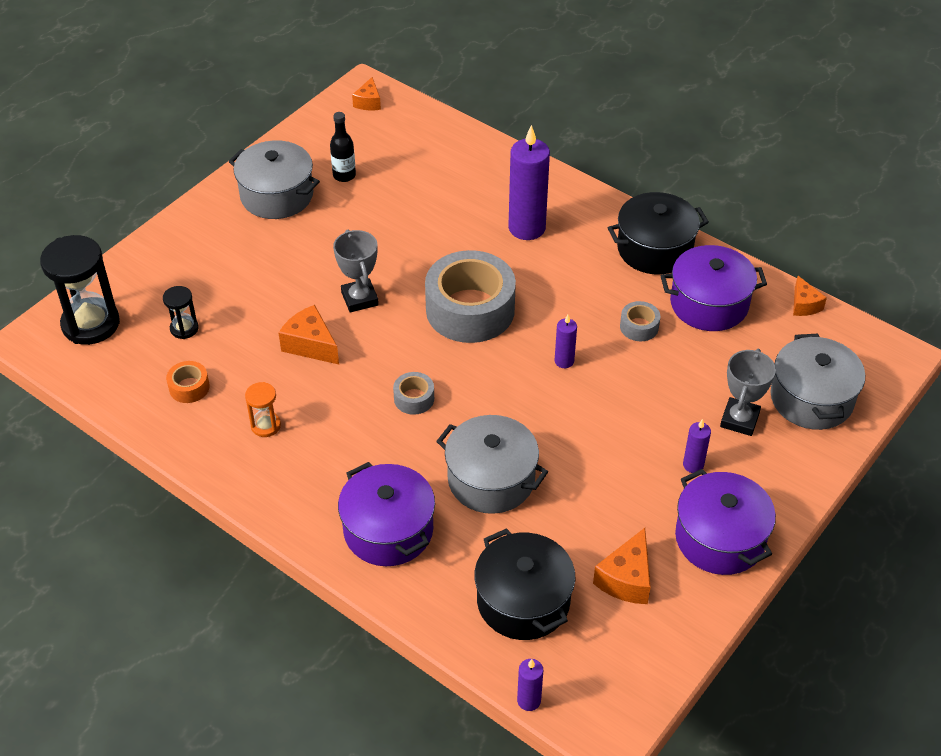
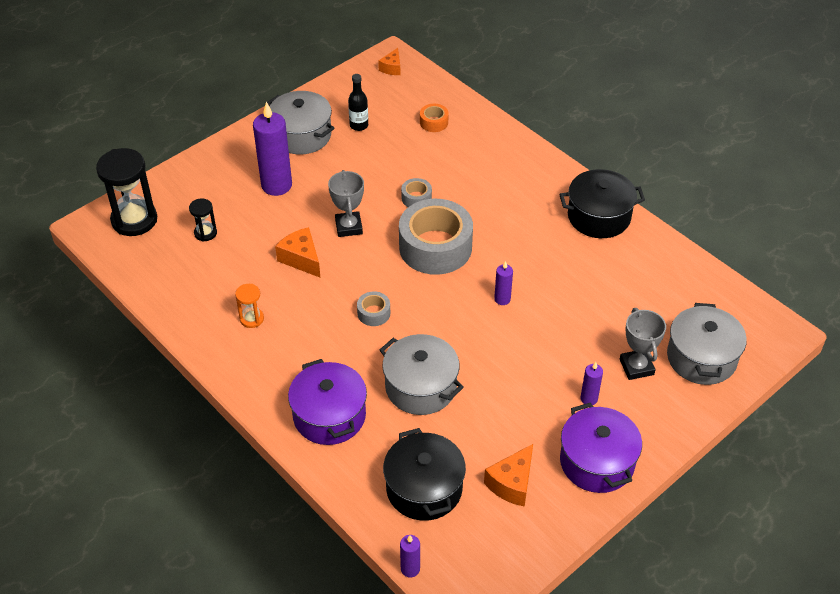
camera: 10 degrees right, 0 degrees up
orange tape [166,361,210,403] -> orange tape moved to [420,104,449,132]
purple candle [508,125,550,240] -> purple candle moved to [253,102,292,196]
grey tape [620,301,660,341] -> grey tape moved to [401,178,432,207]
purple pot [661,245,767,331] -> none
grey trophy [720,349,776,436] -> grey trophy turned 45 degrees counterclockwise [620,308,666,380]
orange cheese [793,276,827,316] -> none

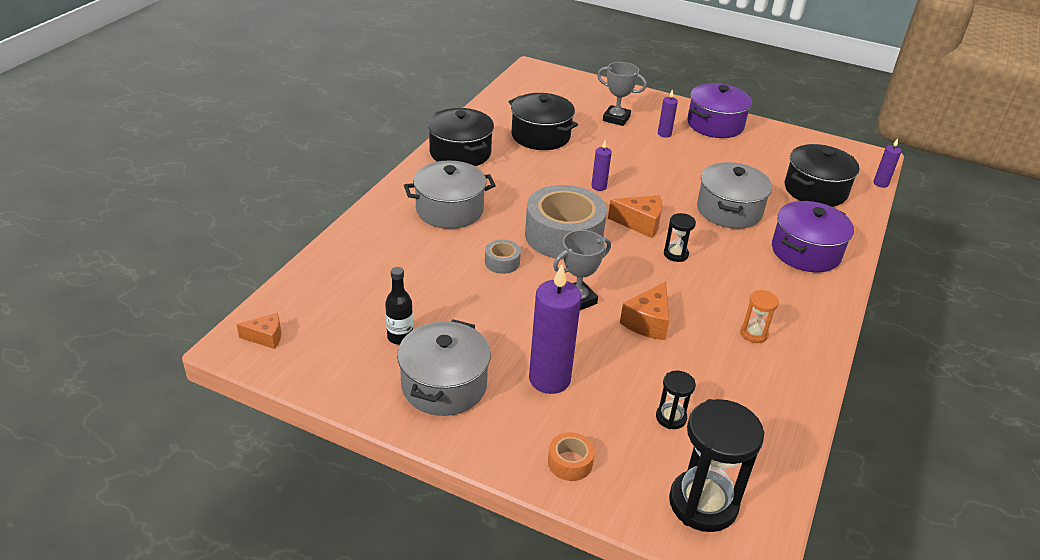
camera: 115 degrees left, 10 degrees down
grey tape [357,291,390,326] -> black hourglass [664,213,696,262]
orange tape [420,104,449,132] -> orange tape moved to [548,432,595,481]
orange cheese [484,444,533,507] -> orange cheese moved to [608,195,662,238]
grey trophy [620,308,666,380] -> grey trophy turned 60 degrees clockwise [597,62,647,126]
grey pot [667,303,747,385] -> grey pot moved to [404,160,496,229]
none -> black pot [509,93,578,150]

